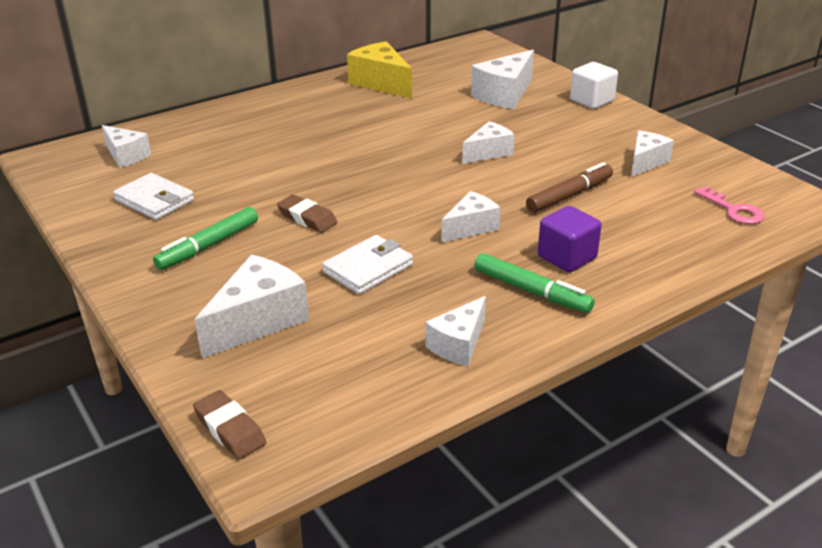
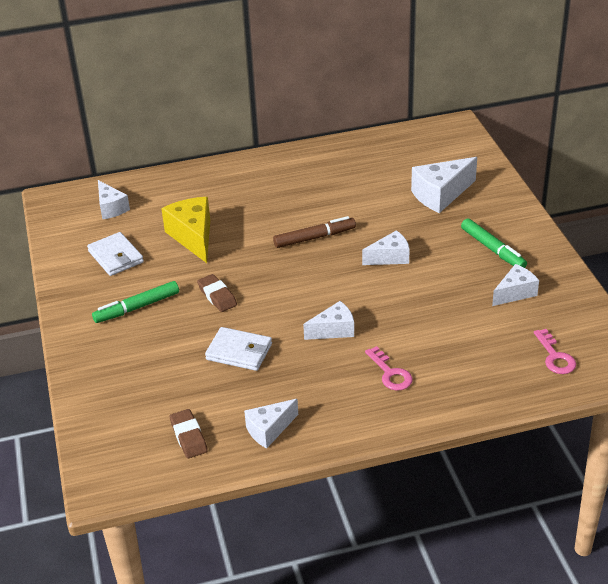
camera: 20 degrees right, 5 degrees up
brown eraser [193,390,266,459] -> brown eraser moved to [170,409,208,458]
white cheese [195,255,309,358] -> none
white wallet [323,235,413,294] -> white wallet turned 45 degrees clockwise [205,327,272,371]
yellow cheese [347,41,412,99] -> yellow cheese moved to [161,197,210,263]
green marker [474,253,595,313] -> green marker moved to [461,218,527,268]
brown marker [526,162,613,213] -> brown marker moved to [273,216,356,248]
purple cube [538,206,601,272] -> pink key [365,346,413,391]
white cube [570,62,618,109] -> none

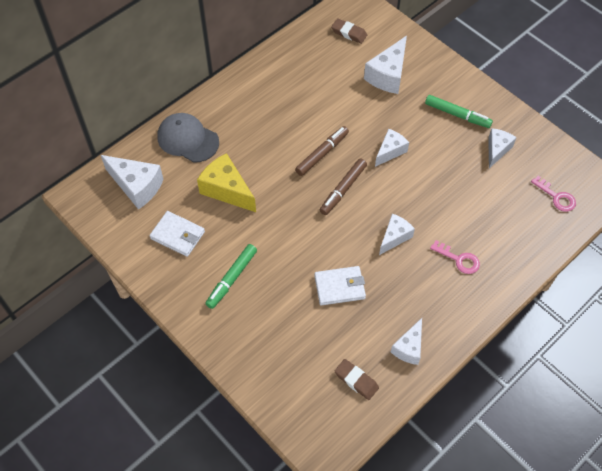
camera: 30 degrees left, 20 degrees up
white cheese [98,180,130,220] -> white cheese [101,155,164,210], size x1.56
brown eraser [197,274,237,312] -> brown eraser moved to [331,19,367,44]
none -> grey cap [157,113,219,163]
none -> brown marker [320,158,367,215]

